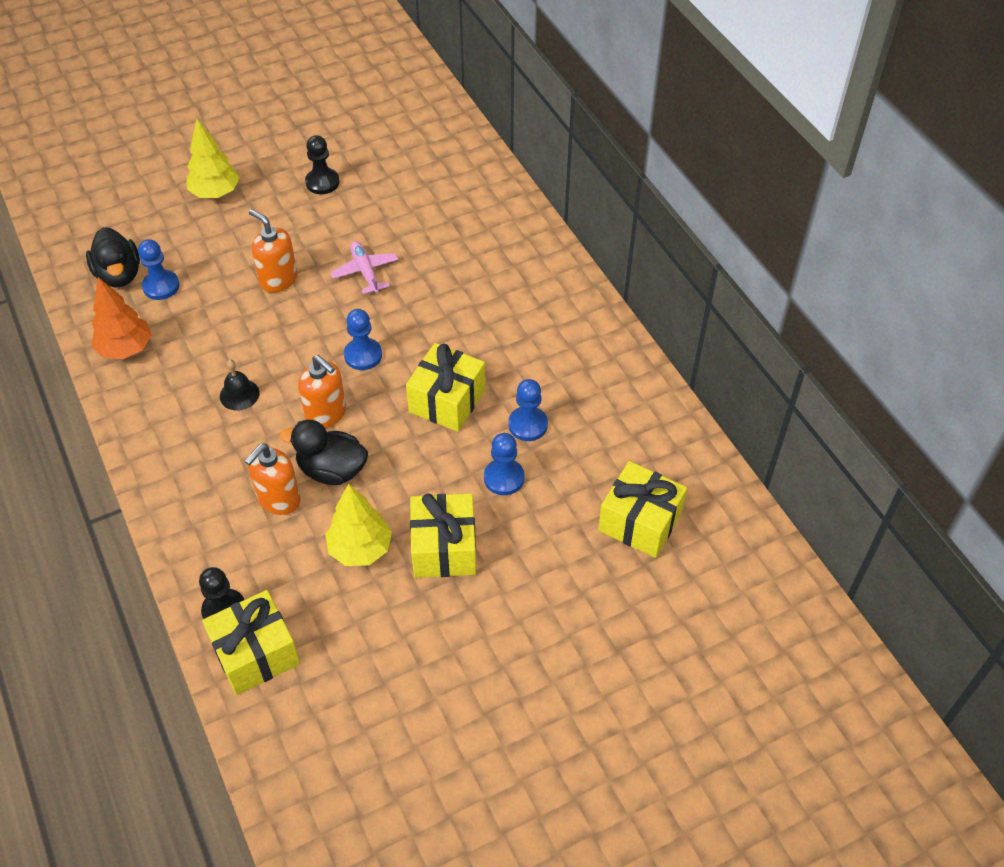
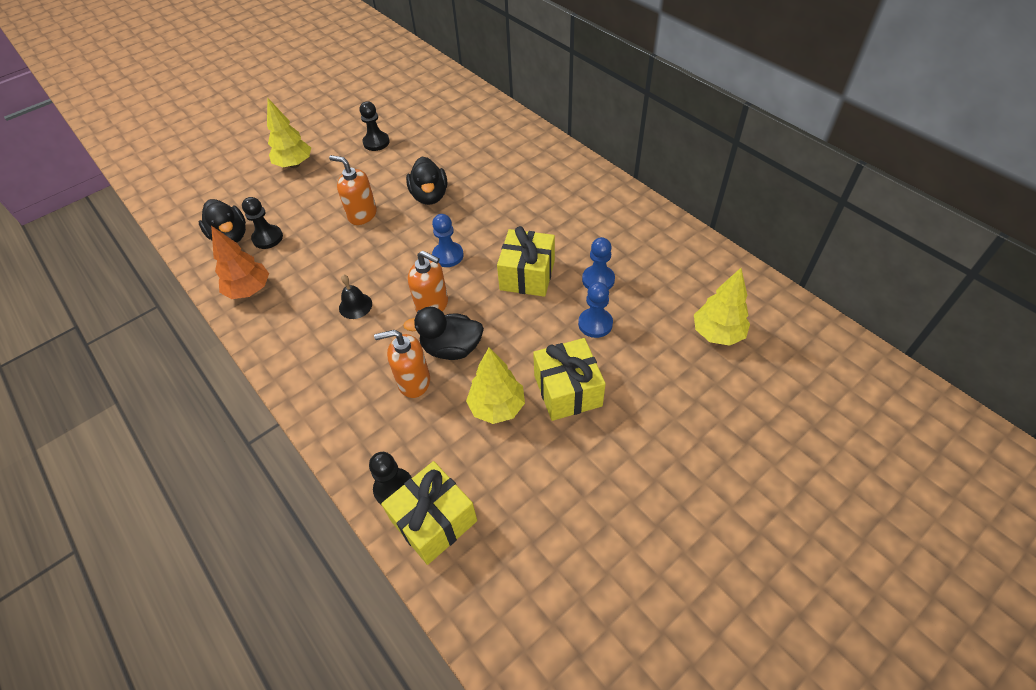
camera: 10 degrees left, 0 degrees up
blue pawn [138,239,180,300] -> black pawn [242,197,283,249]
orange soap dispenser [244,444,301,515] -> orange soap dispenser turned 60 degrees clockwise [374,330,430,398]
pink plane [330,241,399,294] -> black duck [406,157,447,205]
yellow gift [598,461,687,558] -> yellow tree [694,268,750,346]

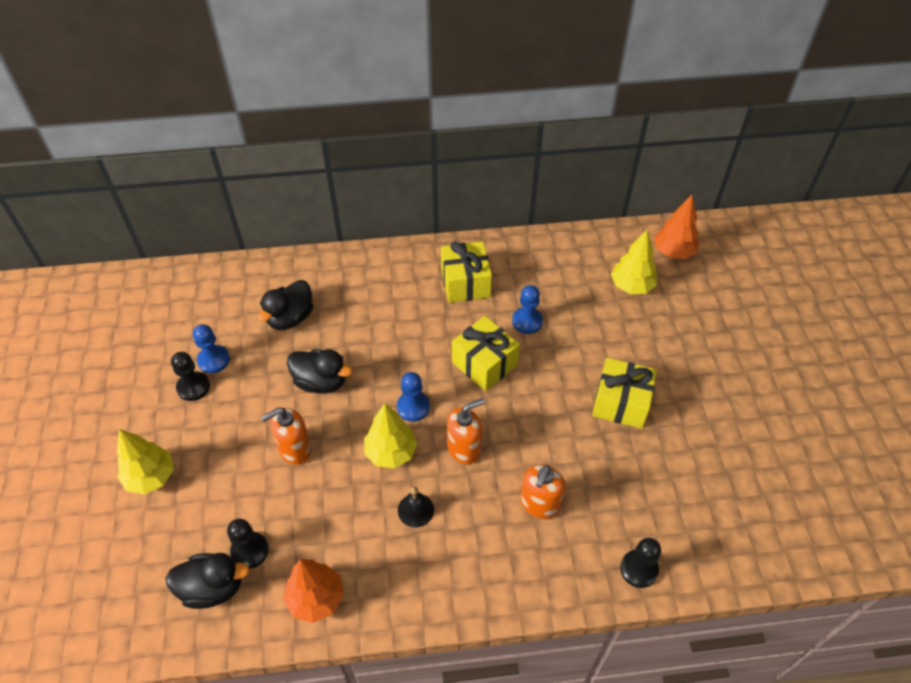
camera: 60 degrees left, 0 degrees up
yellow gift [381,461,477,565] -> yellow gift moved to [441,241,492,303]
black duck [403,307,484,360] -> black duck moved to [258,280,313,330]
yellow tree [466,348,525,424] -> yellow tree moved to [364,403,417,468]
blue pawn [578,282,613,338] -> blue pawn moved to [193,324,230,373]
none -> orange tree [654,195,699,259]

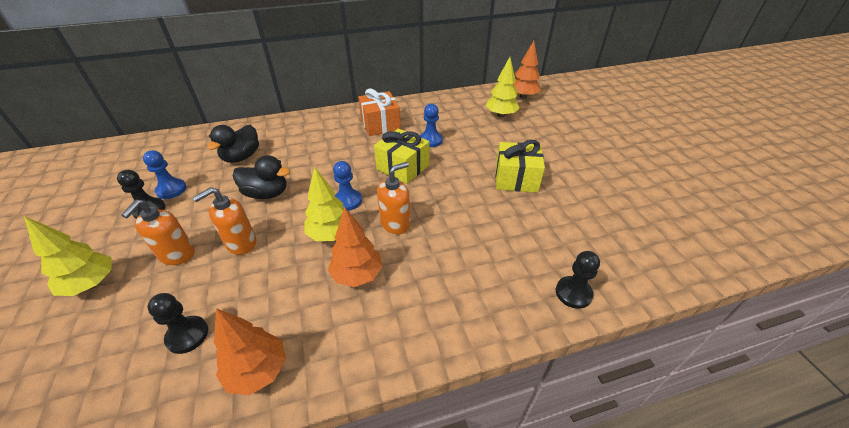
camera: 10 degrees left, 10 degrees down
black duck [165,553,250,609] -> none
black bell [398,486,434,527] -> orange tree [328,207,383,287]
yellow gift [441,241,492,303] -> orange gift [358,88,401,136]
orange soap dispenser [521,465,566,519] -> orange soap dispenser moved to [121,200,194,265]

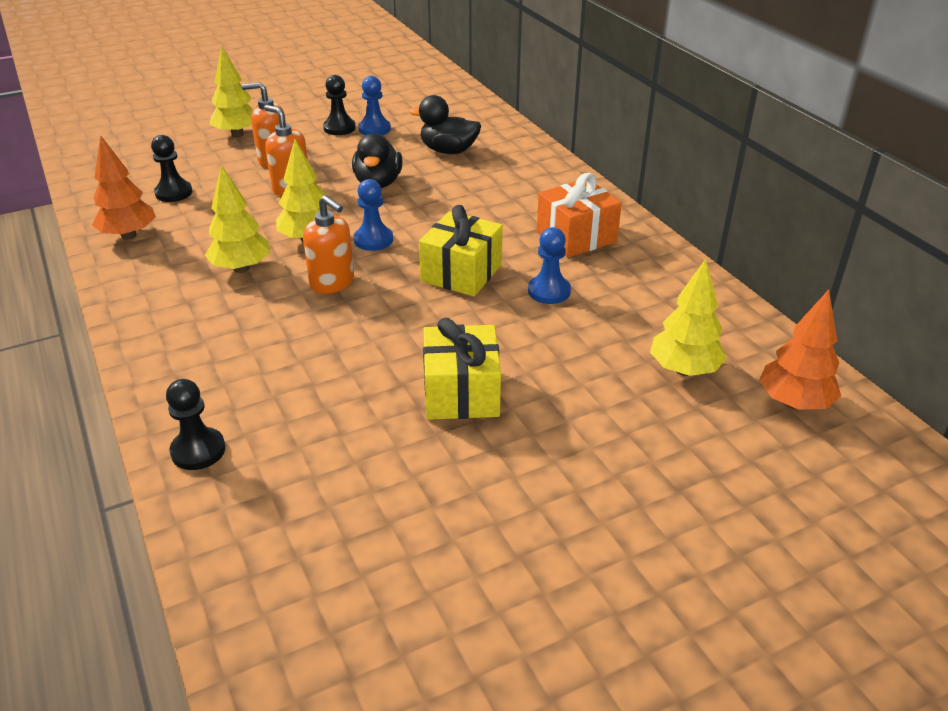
camera: 80 degrees right, 5 degrees down
orange tree [328,207,383,287] -> yellow tree [205,165,270,273]

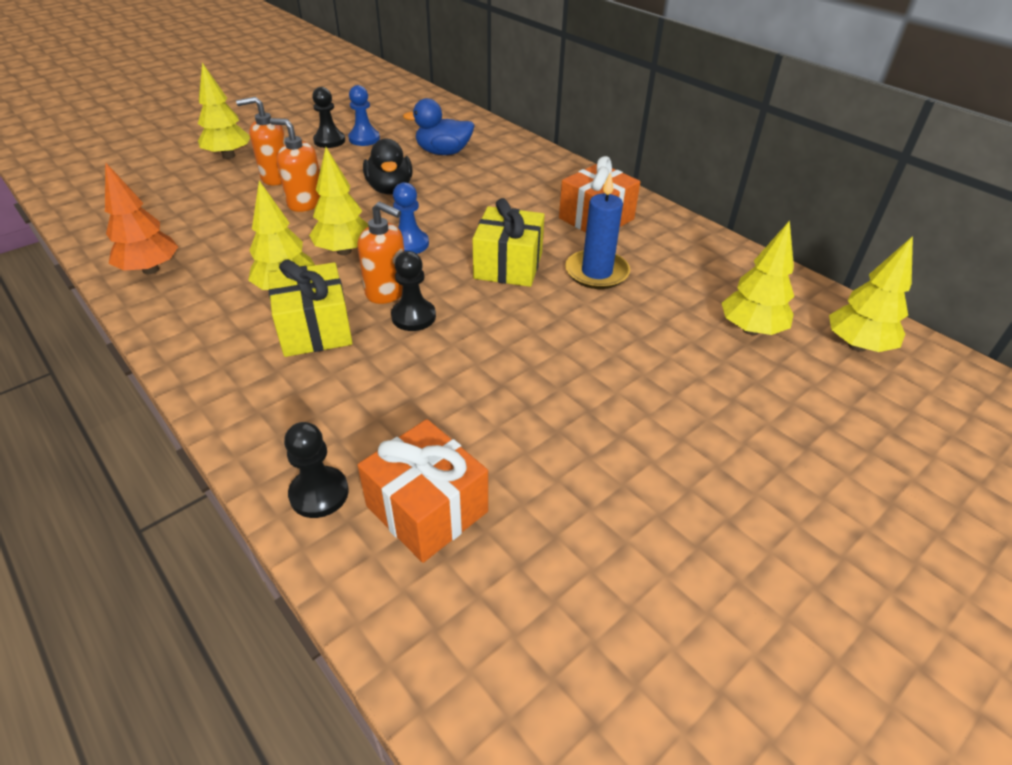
camera: 15 degrees left, 5 degrees up
black pawn [151,135,193,202] -> black pawn moved to [391,251,436,331]
black duck [409,95,481,154] -> blue duck [403,98,475,155]
yellow gift [423,318,501,420] -> yellow gift moved to [268,259,353,357]
blue pawn [528,227,571,304] -> blue candle [565,172,630,289]
orange tree [759,290,841,410] -> yellow tree [829,236,913,352]
none -> orange gift [357,419,488,563]

